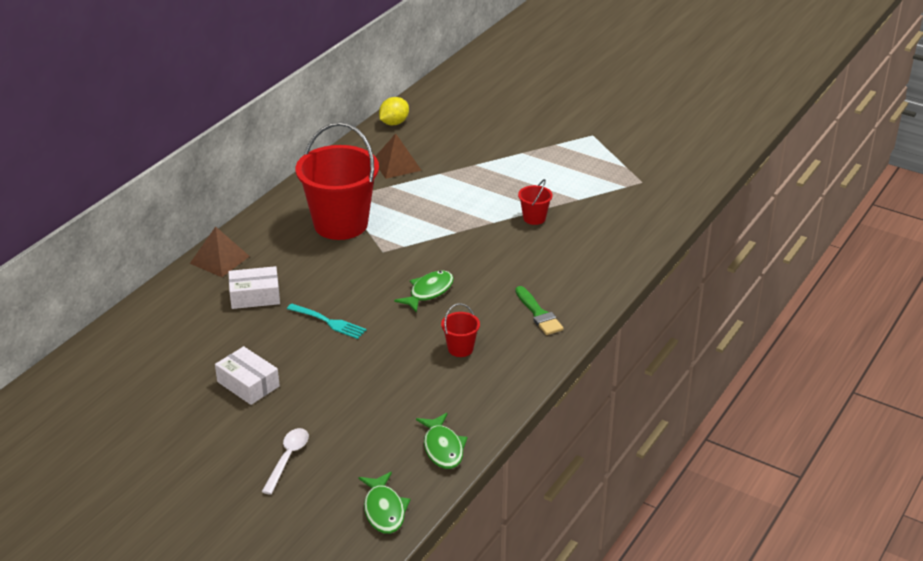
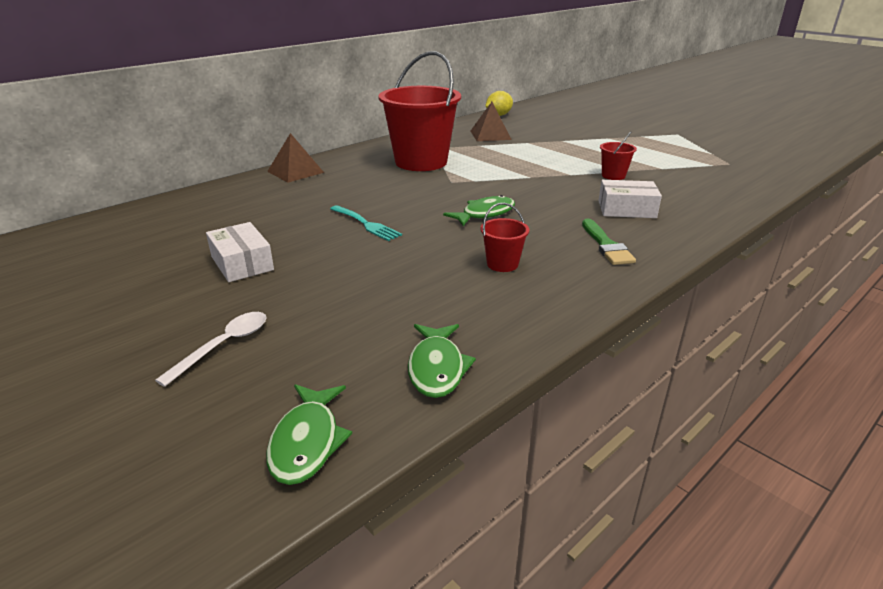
camera: 15 degrees right, 5 degrees down
white box [228,266,280,309] -> white box moved to [598,180,662,218]

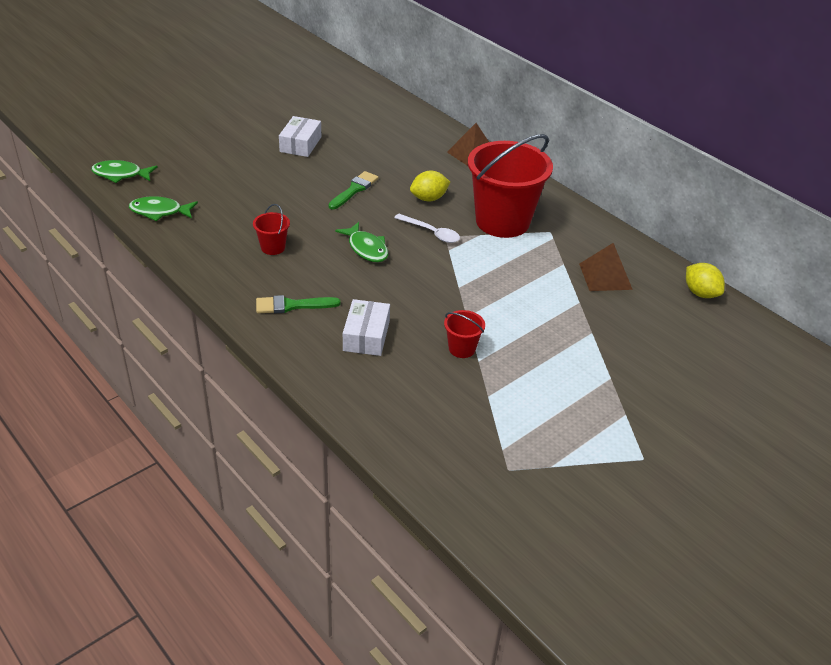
camera: 90 degrees right, 10 degrees up
white spoon [155,312,267,387] -> white spoon moved to [394,214,460,243]
white box [206,222,274,282] -> white box turned 45 degrees counterclockwise [279,116,321,157]
turquoise fork [330,205,402,241] -> green brush [328,171,379,209]
none -> yellow lemon [410,171,450,201]

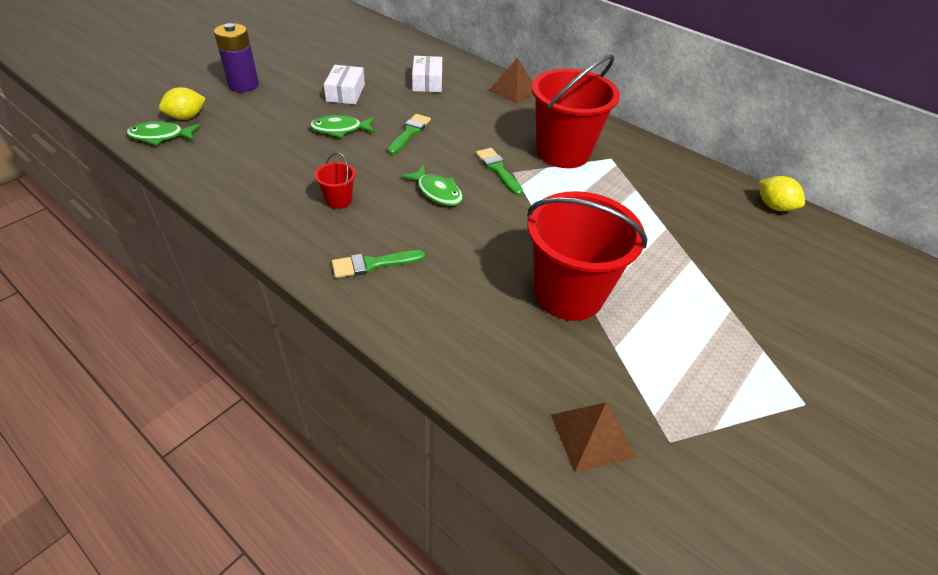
camera: 10 degrees left, 5 degrees up
green fish [129,196,198,221] -> green fish moved to [310,115,375,138]
white box [343,299,390,356] -> white box moved to [412,56,442,92]
white spoon [394,214,460,243] -> green brush [476,148,523,196]
yellow lemon [410,171,450,201] -> yellow lemon moved to [159,87,206,120]
red bucket [444,310,485,358] -> red bucket [527,191,648,321], size x2.38
brown pyramid [579,243,633,291] -> brown pyramid moved to [551,402,636,473]
none -> purple battery [214,23,259,92]

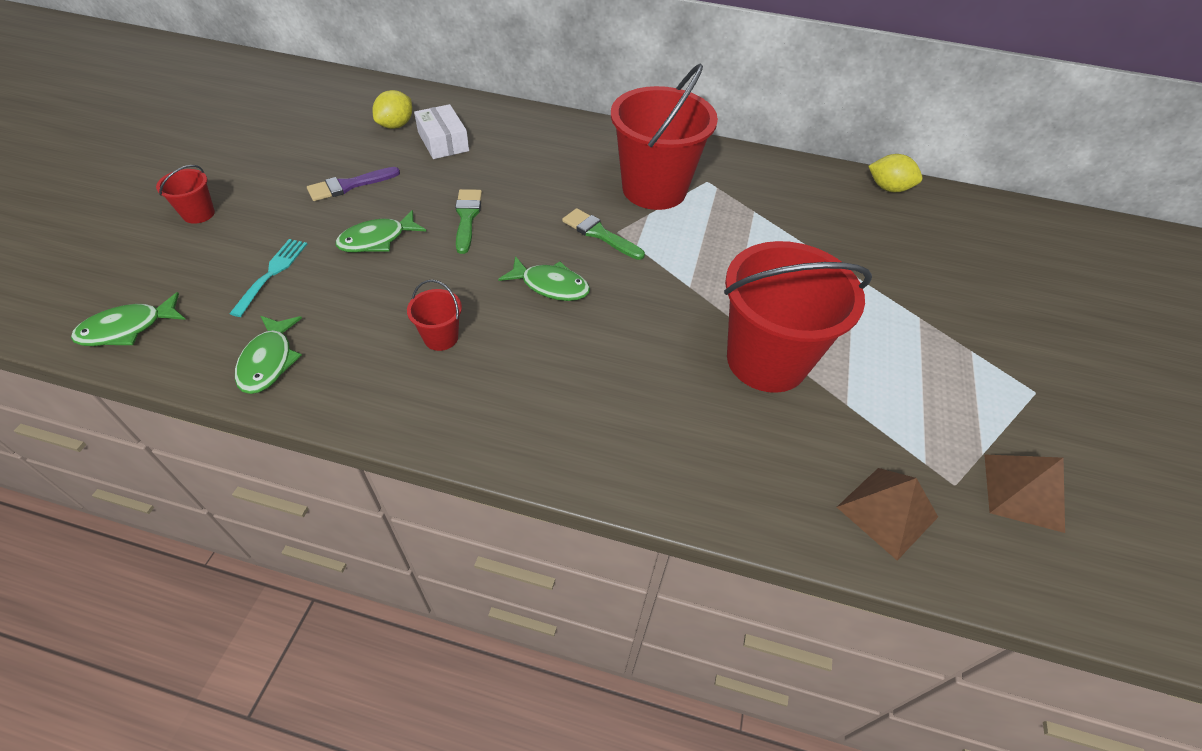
camera: 25 degrees left, 5 degrees up
yellow lemon [159,87,206,120] -> yellow lemon moved to [373,90,412,129]
purple battery [214,23,259,92] -> red bucket [156,165,215,224]
white box [324,65,365,104] -> purple brush [307,167,400,201]
green brush [332,250,425,278] -> none
brown pyramid [489,58,533,104] -> brown pyramid moved to [984,454,1065,533]
none -> turquoise fork [229,239,307,317]
none -> green fish [235,316,302,394]

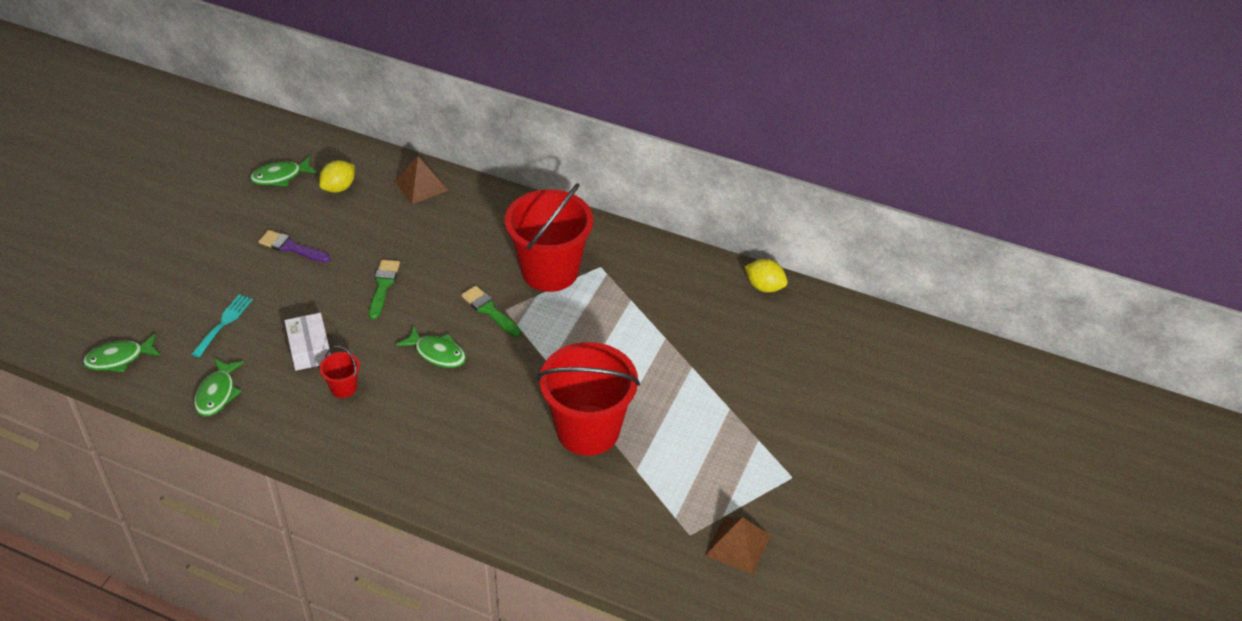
camera: 10 degrees right, 5 degrees down
red bucket [156,165,215,224] -> none
purple brush [307,167,400,201] -> purple brush turned 45 degrees clockwise [258,230,330,263]
green fish [335,210,426,252] -> green fish moved to [250,156,317,186]
white box [414,104,469,159] -> white box moved to [284,313,330,371]
brown pyramid [837,468,938,560] -> brown pyramid moved to [394,156,449,204]

